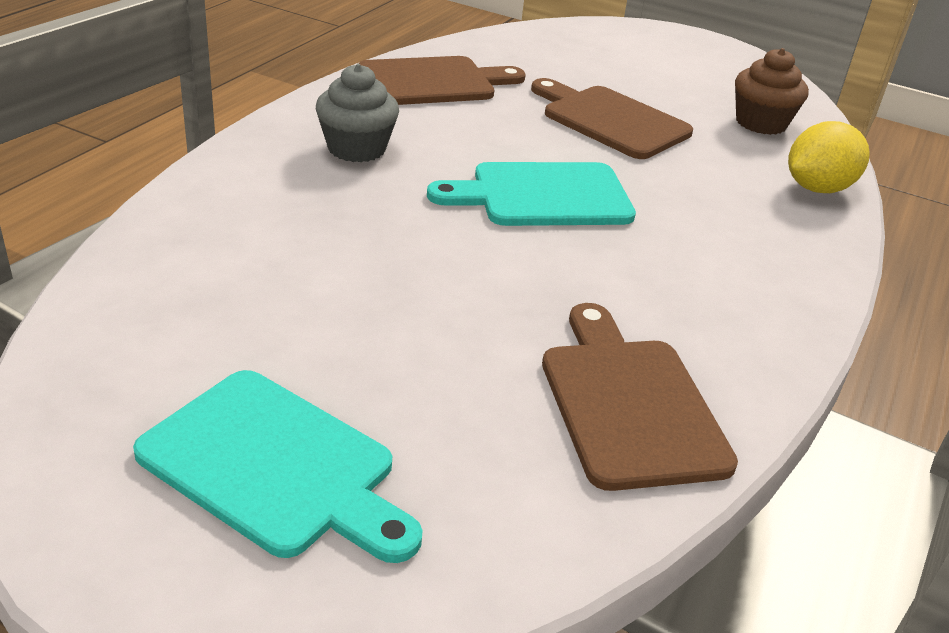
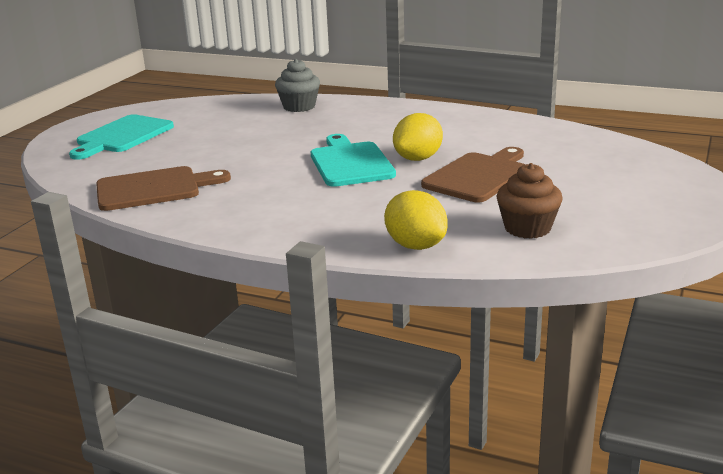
camera: 90 degrees right, 10 degrees down
grey cupcake [316,64,399,162] -> grey cupcake moved to [275,59,320,112]
brown cutting board [358,56,526,105] -> none
none -> yellow lemon [393,113,443,161]

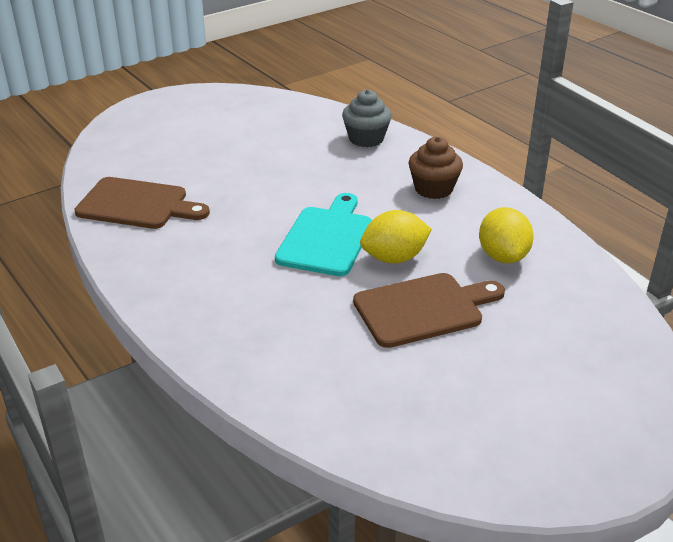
camera: 30 degrees right, 10 degrees up
turquoise cutting board [69,114,174,160] -> none
yellow lemon [384,190,448,250] -> yellow lemon moved to [479,207,534,263]
brown cupcake [497,163,563,239] -> brown cupcake moved to [408,137,463,199]

